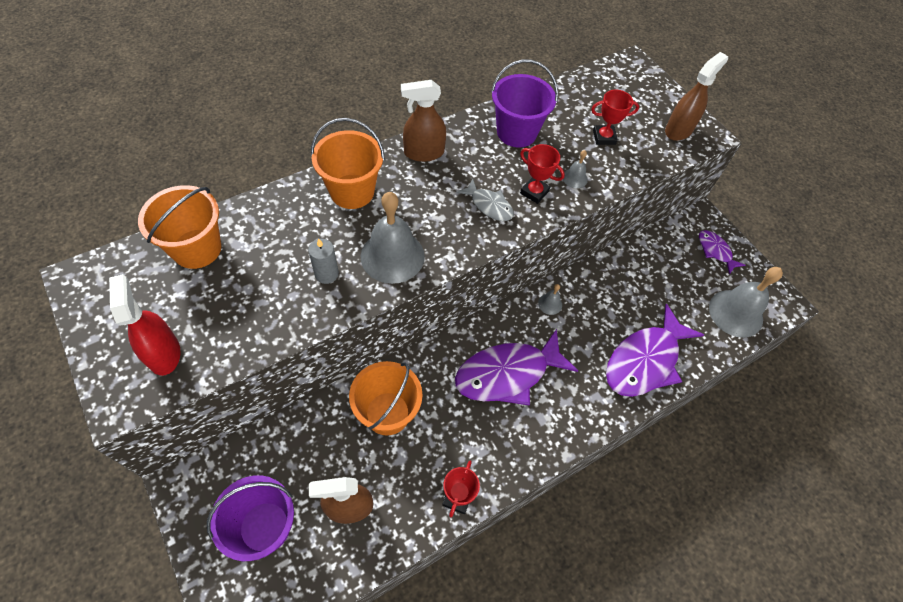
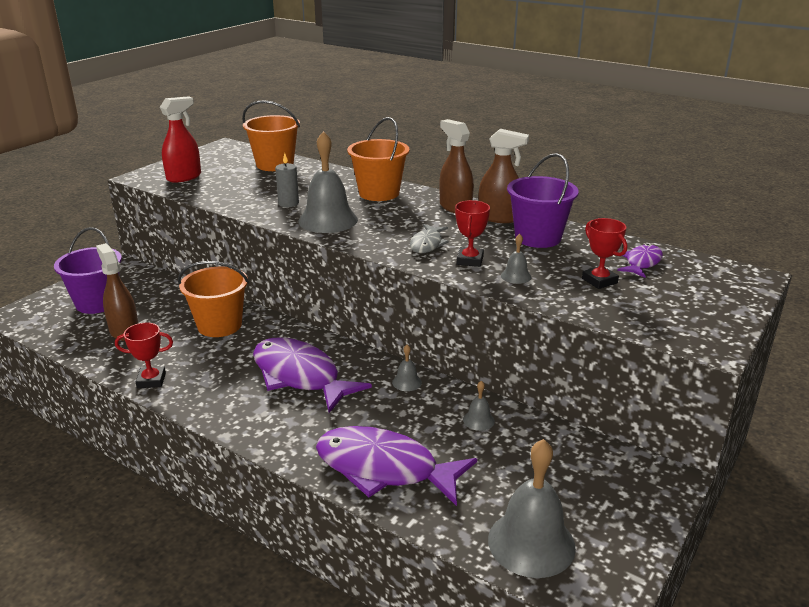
camera: 70 degrees right, 30 degrees down
brown spray bottle [665,52,728,141] -> brown spray bottle moved to [478,129,529,223]
purple fish [699,230,745,275] -> purple fish moved to [617,244,663,278]
none -> grey bell [463,381,495,431]

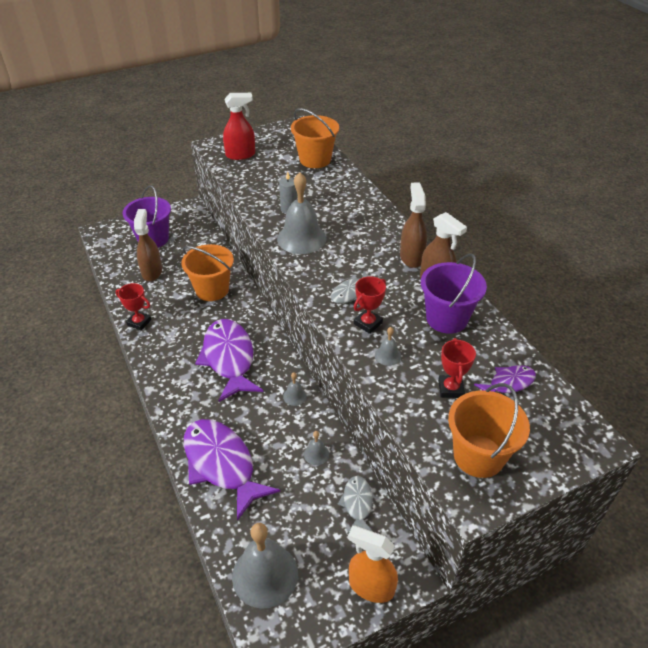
camera: 30 degrees right, 15 degrees up
orange bucket [347,117,409,201] -> orange bucket moved to [448,383,530,478]
none -> grey fish [337,476,373,534]
none -> orange spray bottle [348,526,398,603]

